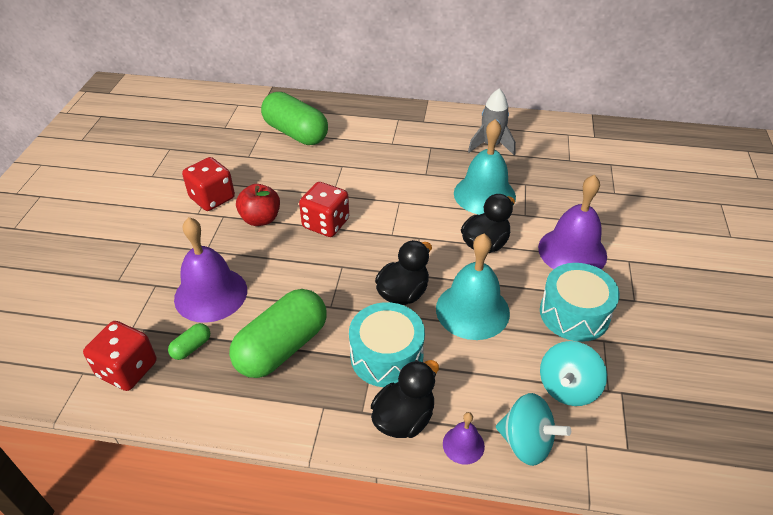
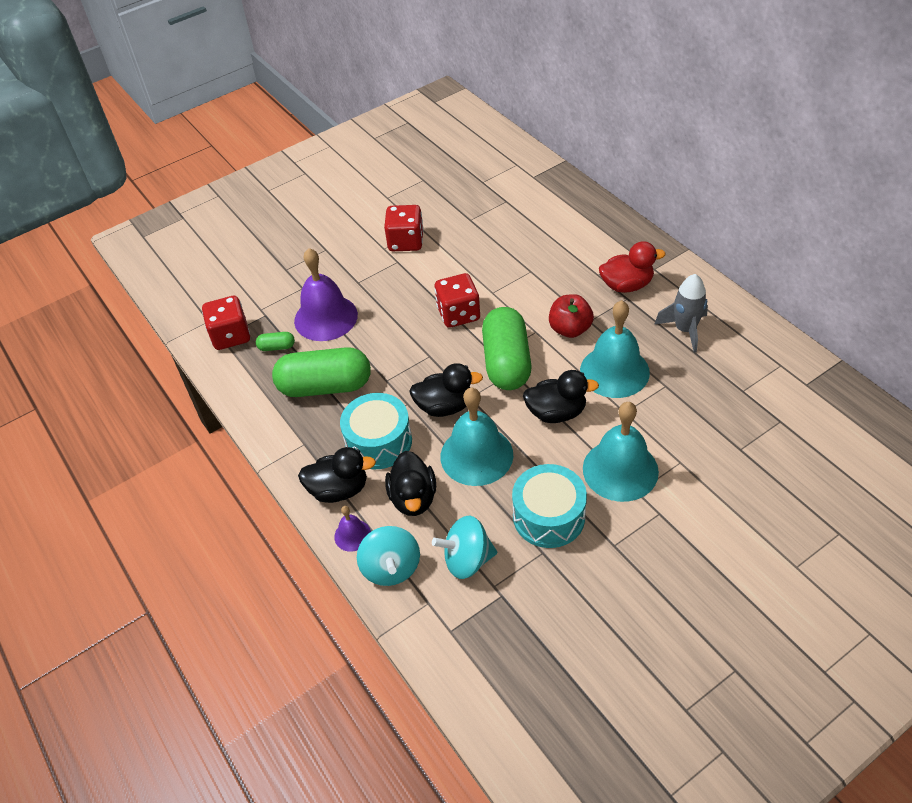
camera: 50 degrees right, 5 degrees up
red apple [236,184,280,226] -> red apple moved to [549,294,594,338]
green capsule [261,92,328,145] -> green capsule moved to [482,307,531,390]
purple bell [538,175,607,269] -> turquoise bell [583,402,659,502]
none -> black duck [385,451,436,516]
none -> red duck [599,241,666,293]

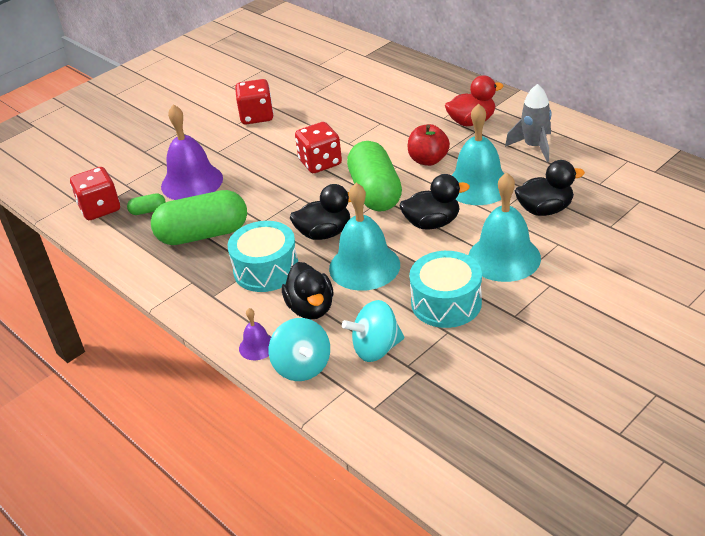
camera: 10 degrees left, 10 degrees down
black duck [298,447,376,503] -> black duck moved to [515,160,585,216]

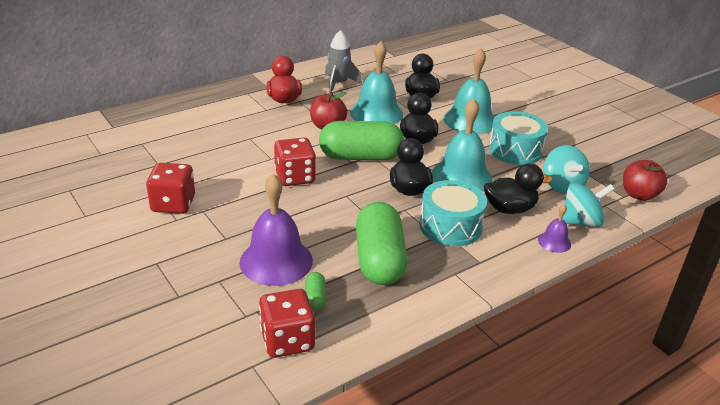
camera: 85 degrees left, 5 degrees down
none -> red apple [623,160,667,201]

